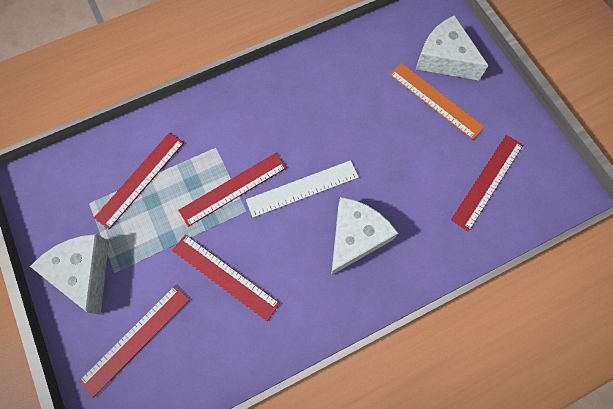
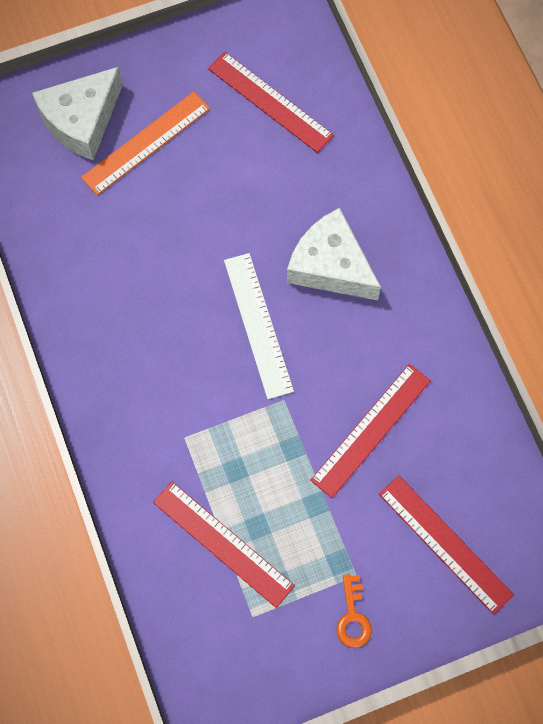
camera: 85 degrees left, 0 degrees up
white cheese [30,234,109,315] -> orange key [336,574,372,648]
red ruler [178,153,287,227] -> none

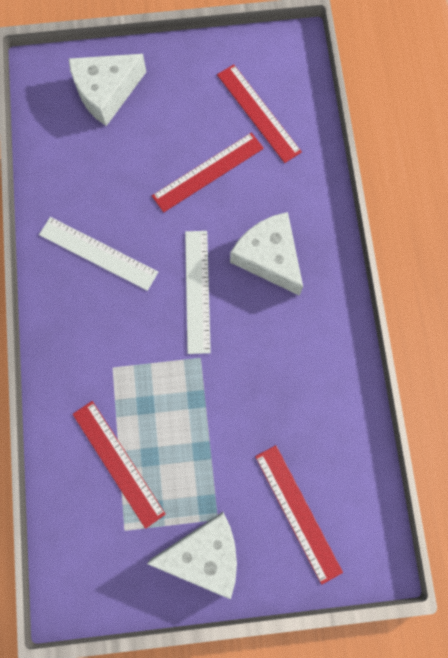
camera: 15 degrees right, 5 degrees up
orange ruler [81,92,210,195] -> none
red ruler [310,364,431,498] -> red ruler moved to [152,132,264,212]
orange key [336,574,372,648] -> white cheese [147,512,237,599]
none -> white ruler [39,217,158,291]

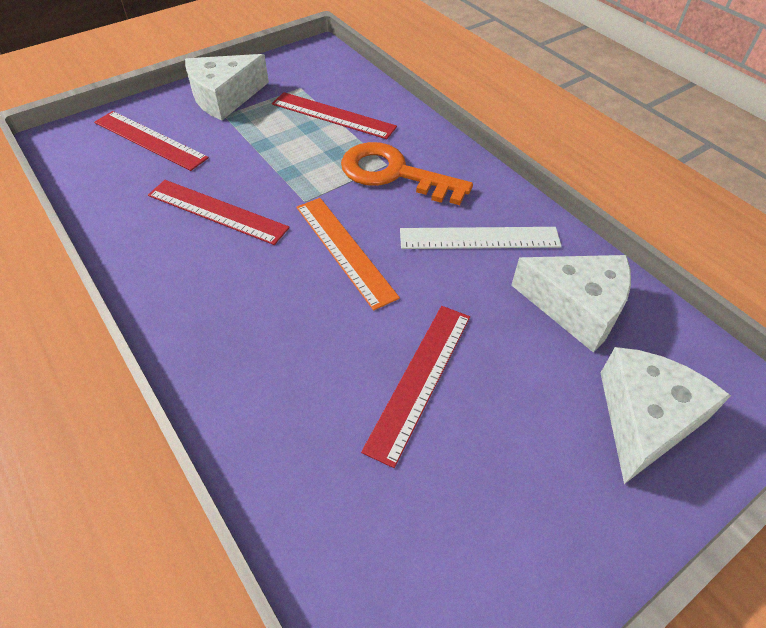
camera: 150 degrees right, 25 degrees down
white ruler [185,231,211,354] -> orange ruler [296,198,400,310]
red ruler [217,64,302,163] -> red ruler moved to [148,180,290,245]
white cheese [230,212,303,296] -> white cheese moved to [511,255,631,352]
none -> orange key [341,142,473,205]

